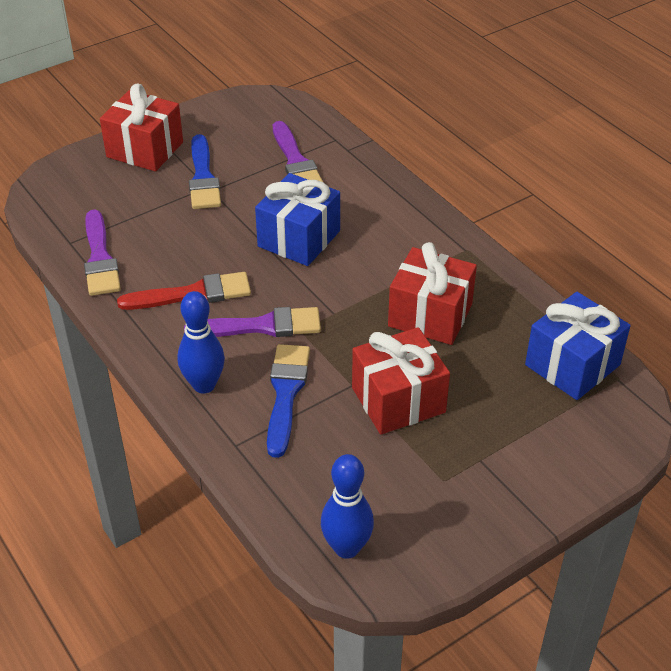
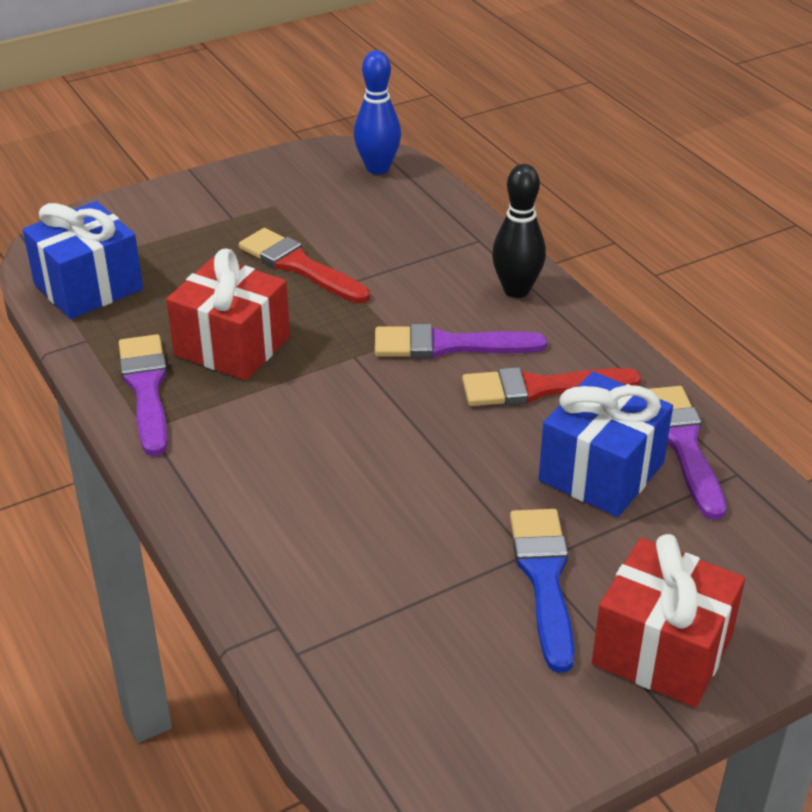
camera: 175 degrees left, 5 degrees down
blue bowling pin [178,291,225,393] -> black bowling pin [492,164,546,298]
blue gift [255,173,340,266] -> blue gift moved to [539,372,673,517]
blue brush [267,344,310,458] -> none
purple brush [273,121,323,182] -> purple brush moved to [119,334,168,456]
red gift [352,327,450,435] -> red brush [239,228,370,303]

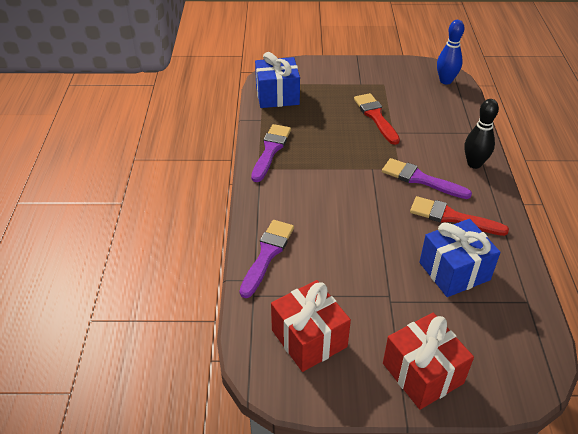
camera: 30 degrees right, 5 degrees up
red gift [166,248,290,381] -> red gift moved to [271,280,351,372]
blue brush [510,509,575,673] -> none
purple brush [649,386,727,520] -> purple brush moved to [239,220,294,298]

